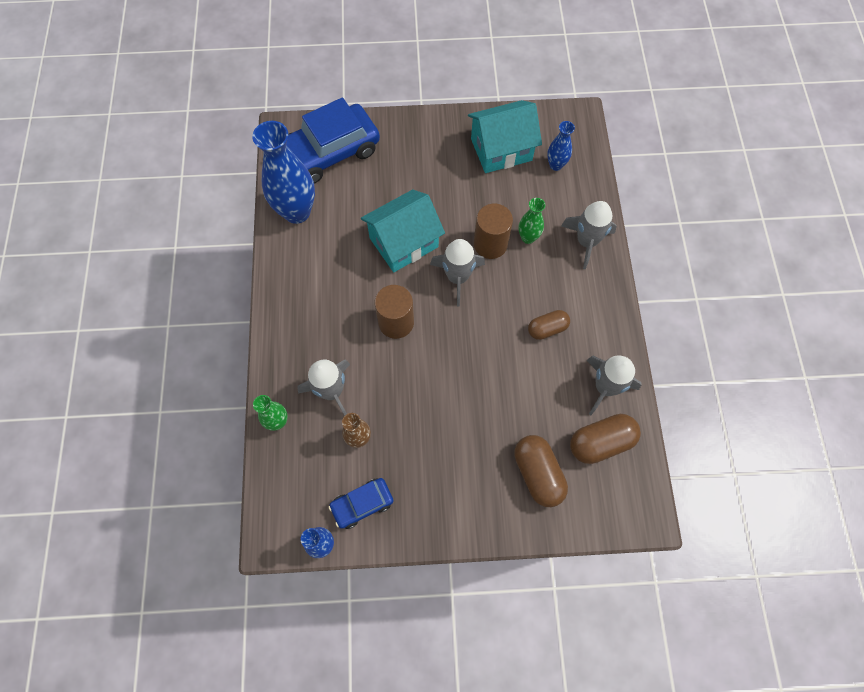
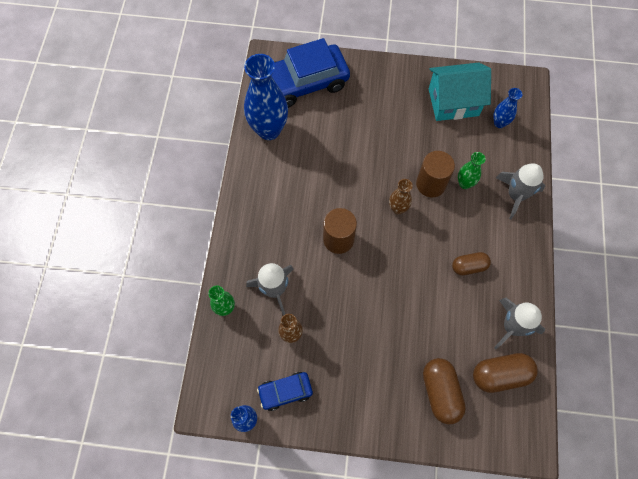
camera: 10 degrees right, 0 degrees up
turquoise house [361,190,445,272] -> none
grey rocket [430,239,485,306] -> brown vase [389,179,413,215]

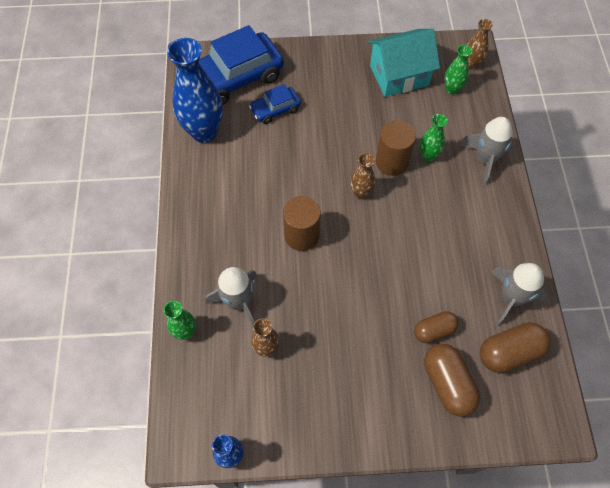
camera: 10 degrees left, 5 degrees down
blue car [257,372,313,411] -> blue car moved to [249,84,301,124]
brown capsule [452,252,491,276] -> brown capsule moved to [414,311,459,343]
blue vase [493,88,522,128] -> green vase [444,45,472,95]
none -> brown vase [467,19,493,69]

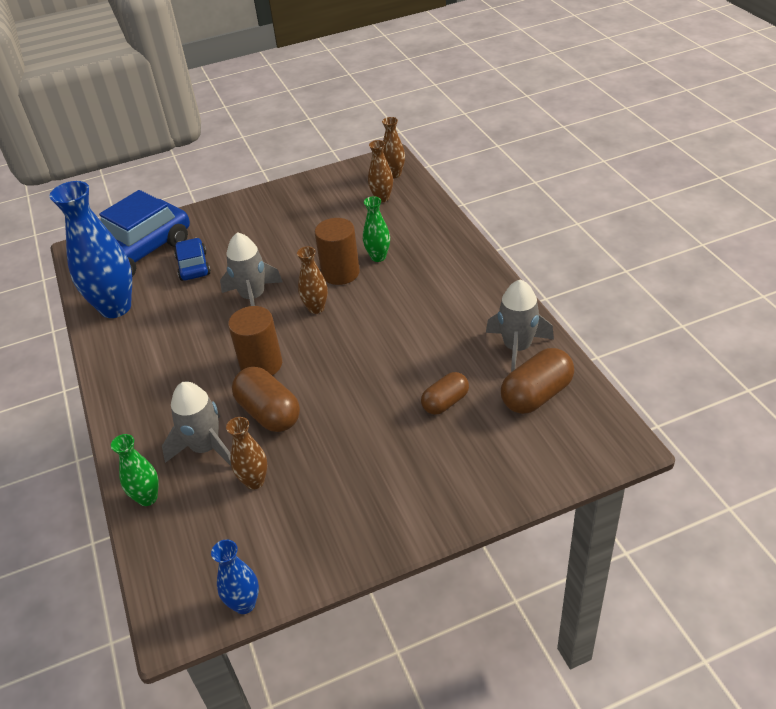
camera: 15 degrees left, 20 degrees down
blue car [249,84,301,124] -> blue car turned 120 degrees clockwise [174,238,211,281]
turquoise house [368,29,440,97] -> none
brown capsule [424,344,480,417] -> brown capsule moved to [232,367,300,432]
green vase [444,45,472,95] -> brown vase [368,140,393,203]
grey rocket [460,117,515,185] -> grey rocket moved to [220,232,283,306]

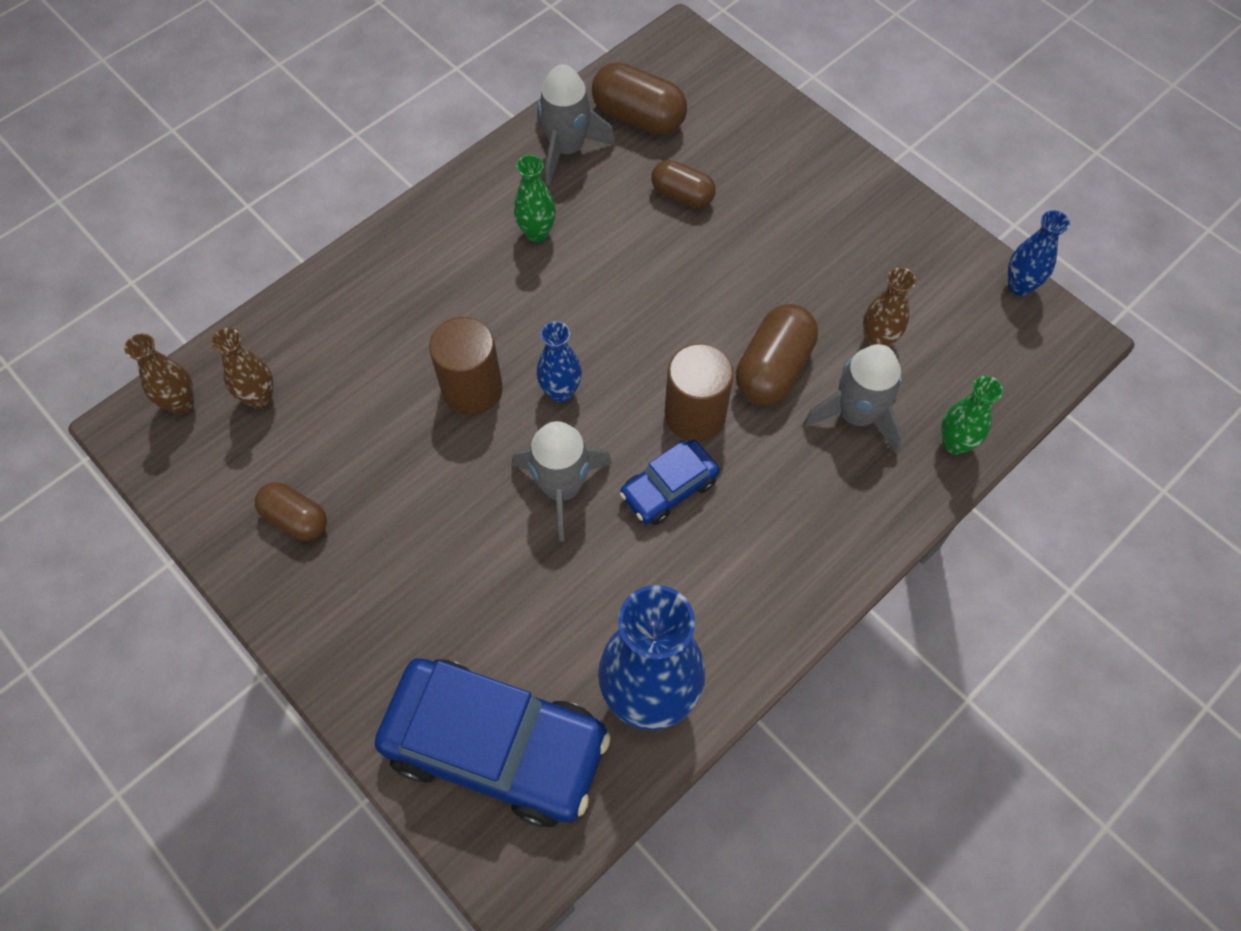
camera: 115 degrees left, 20 degrees up
blue car [174,238,211,281] -> blue car moved to [620,440,720,525]
brown vase [297,247,328,314] -> blue vase [537,321,582,402]
green vase [363,196,390,262] -> green vase moved to [514,155,556,242]
none -> brown capsule [255,482,327,541]

